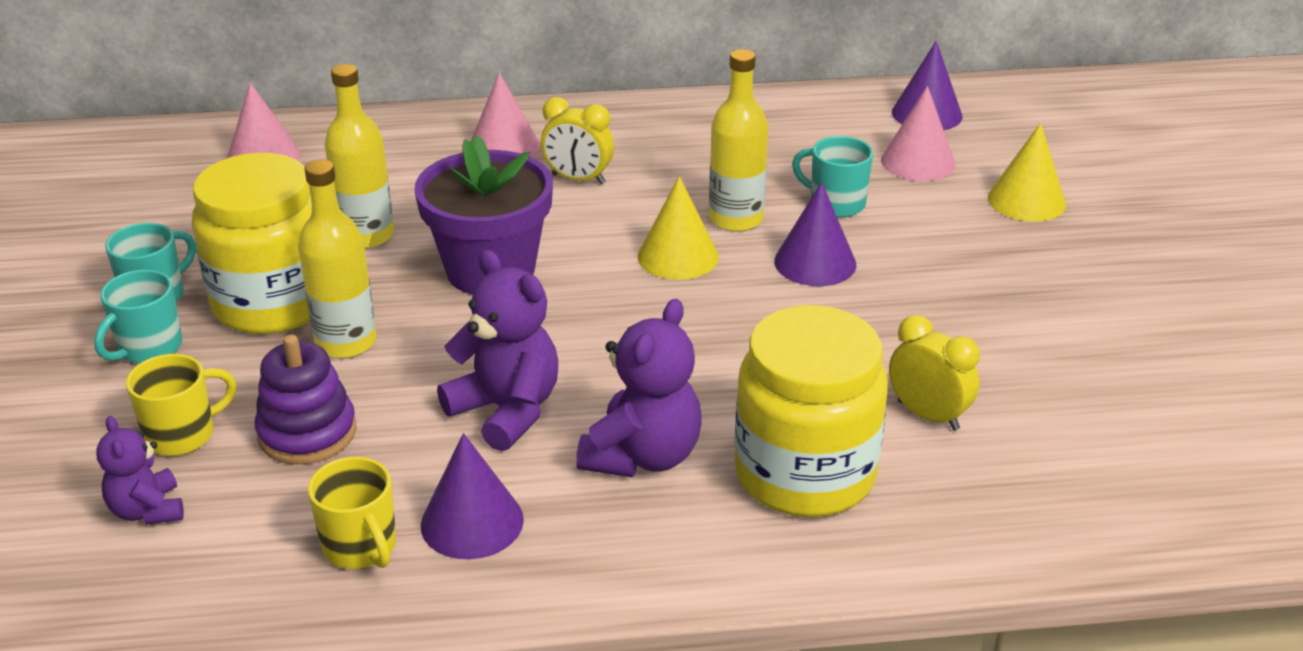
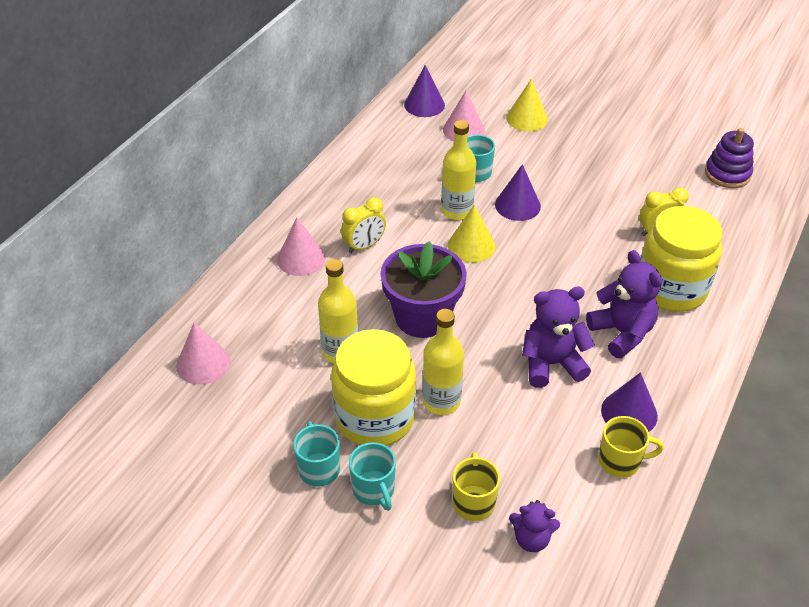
camera: 55 degrees left, 10 degrees up
purple stacking toy [255,335,357,465] -> purple stacking toy moved to [705,128,754,188]

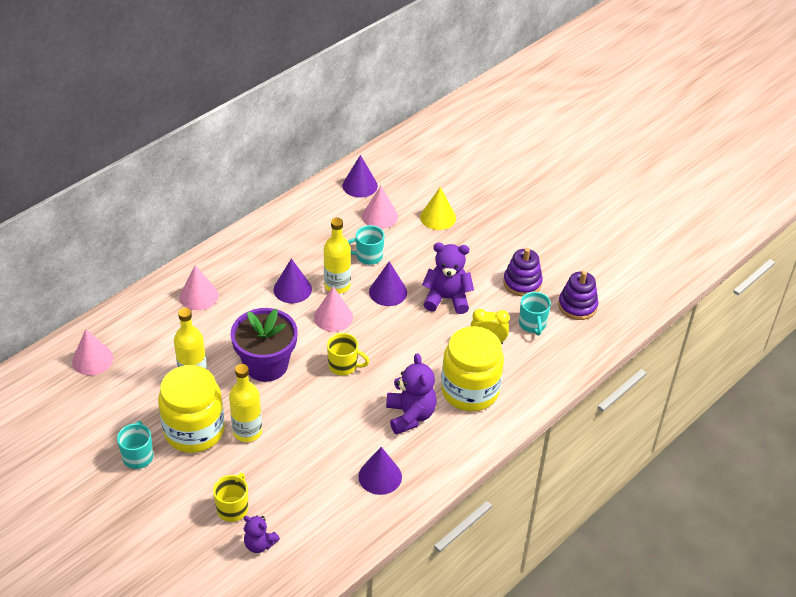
camera: 15 degrees right, 0 degrees up
yellow clock [341,197,386,253] -> none
turquoise mug [349,442,396,511] -> turquoise mug moved to [519,292,551,336]
yellow cone [448,204,496,263] -> pink cone [314,287,353,332]
purple teddy bear [522,287,595,388] -> purple teddy bear moved to [422,243,474,314]
yellow mug [599,416,664,478] -> yellow mug moved to [327,333,370,376]
none -> purple cone [274,258,312,303]
none -> purple stacking toy [503,248,543,297]

